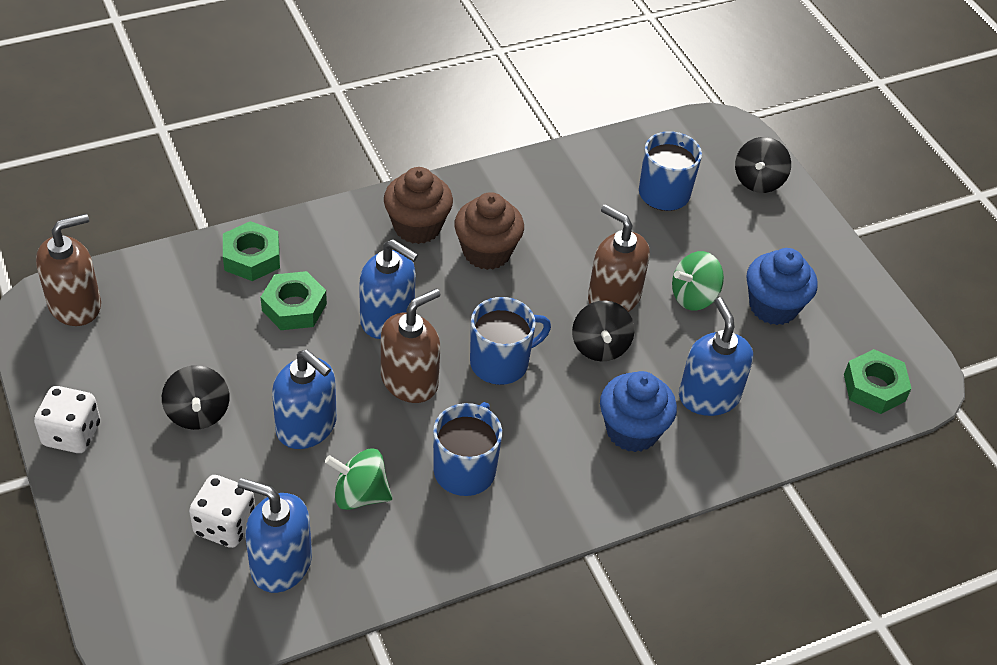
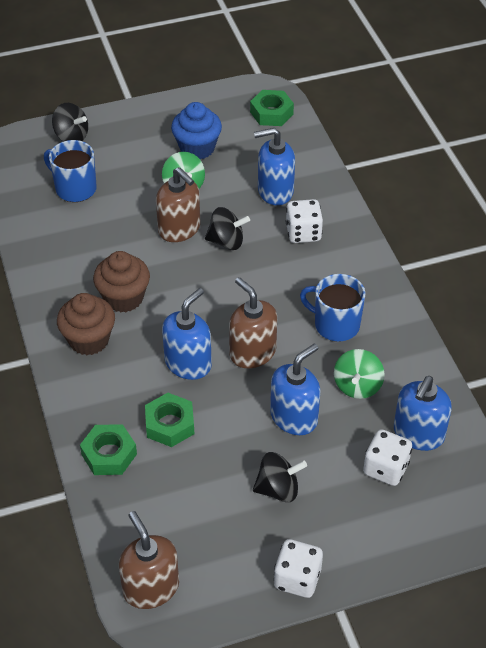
camera: 80 degrees left, 0 degrees up
blue mug [470,297,551,385] -> none
brown soap dispenser [588,204,650,312] -> brown soap dispenser turned 90 degrees counterclockwise [156,167,201,242]
blue cupcake [600,371,677,452] -> white dice [286,199,323,243]

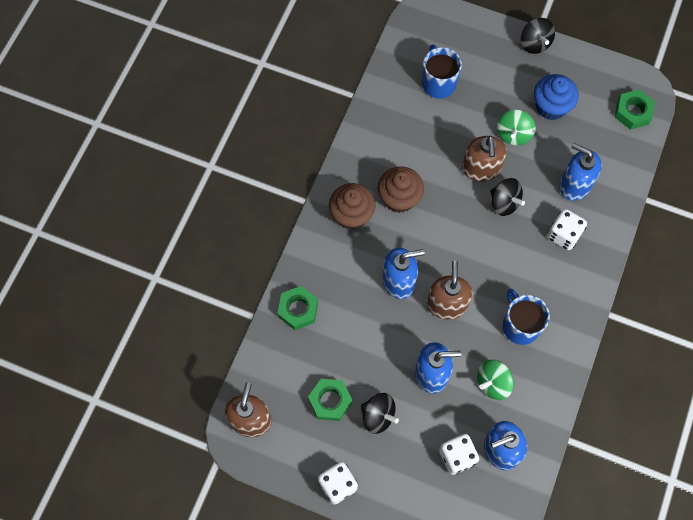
camera: 40 degrees right, 20 degrees up
black spinning top [52,103,88,142] -> black spinning top moved to [521,18,555,54]
green nut [145,393,194,447] -> green nut moved to [308,379,352,421]

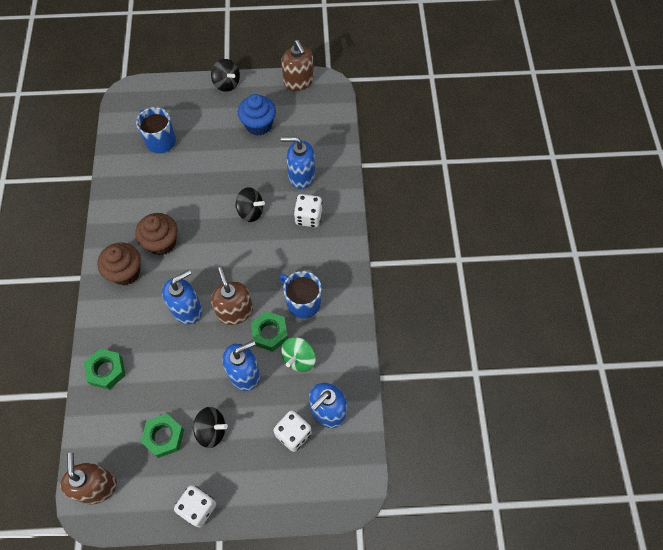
camera: 25 degrees left, 5 degrees down
brown soap dispenser [462,136,507,182] -> brown soap dispenser moved to [282,40,314,91]
green spinning top [497,110,536,145] -> none
green nut [615,89,655,130] -> green nut moved to [251,311,288,352]

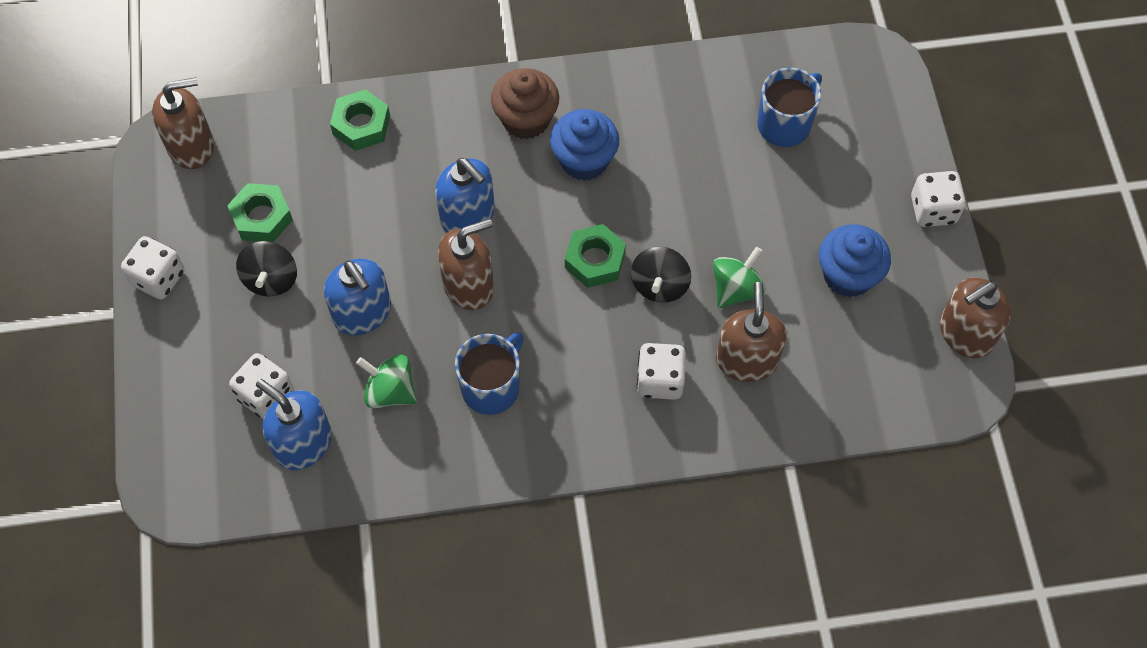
camera: 85 degrees right, 0 degrees up
brown cupcake [135,213,178,255] -> blue cupcake [550,109,619,181]
black spinning top [211,59,240,92] -> white dice [911,171,966,227]
green nut [251,311,288,352] -> green nut moved to [565,224,626,288]
blue soap dispenser [281,137,315,189] -> brown soap dispenser [716,282,786,382]
none -> green spinning top [713,247,766,308]

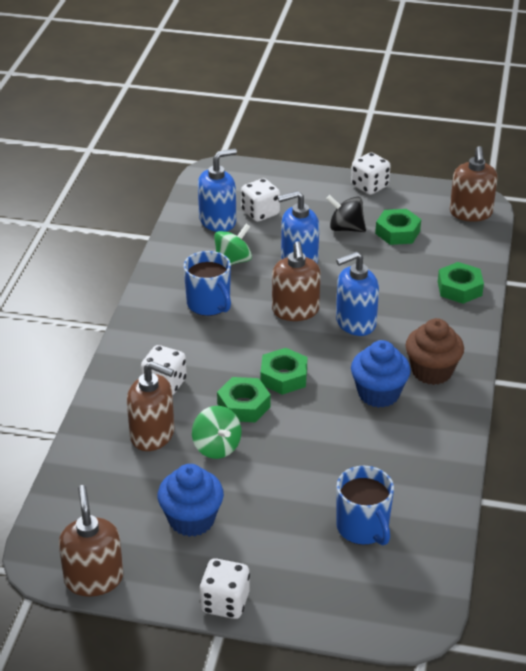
camera: 110 degrees right, 25 degrees down
black spinning top [631,246,691,303] -> green nut [217,377,271,422]

